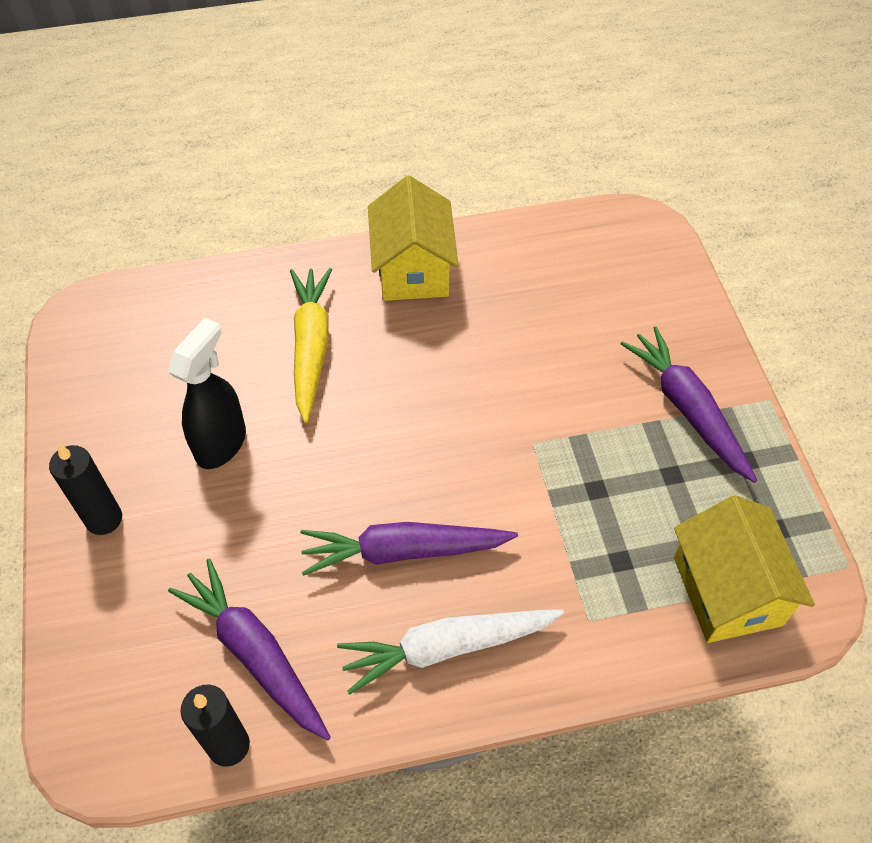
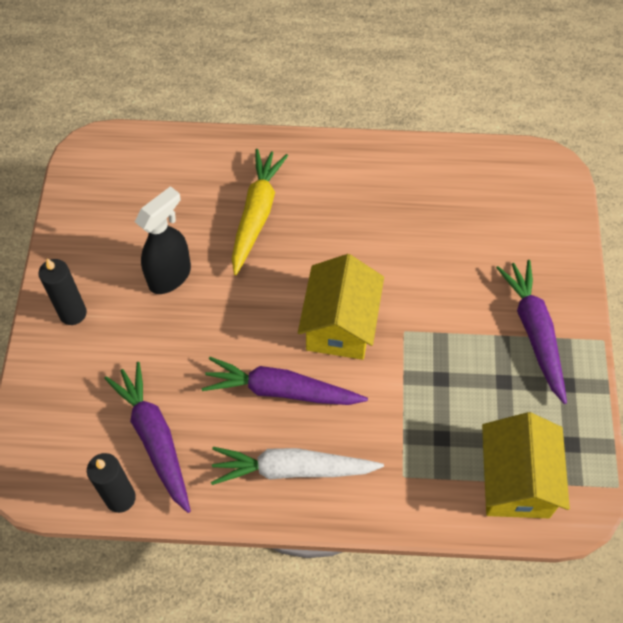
camera: 15 degrees right, 5 degrees up
yellow house [368,176,459,301] -> yellow house moved to [298,254,384,360]

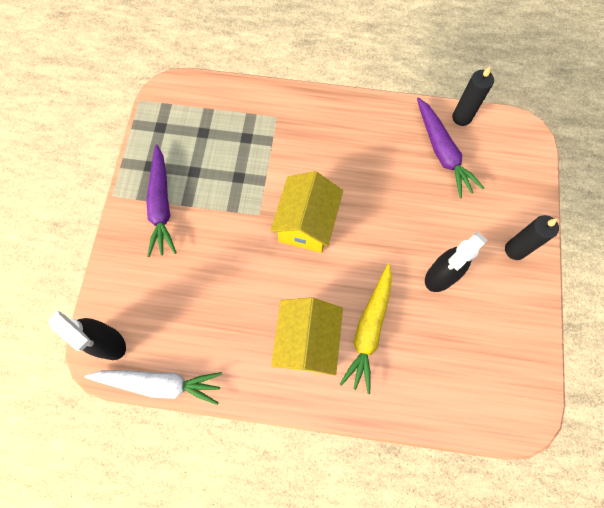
camera: 175 degrees left, 10 degrees up
purple carrot [202,357,368,405] -> none
white carrot [211,447,384,485] -> white carrot moved to [85,370,222,405]
yellow house [482,412,570,518] -> yellow house moved to [271,297,343,375]
none -> black spray bottle [48,311,126,360]

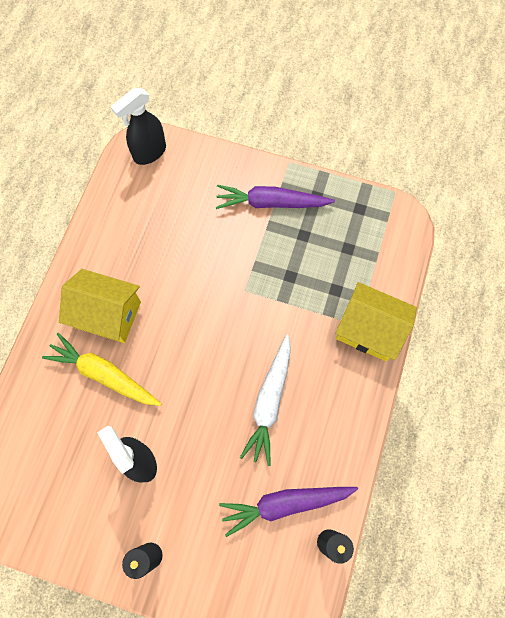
camera: 100 degrees right, 0 degrees up
white carrot [85,370,222,405] -> white carrot moved to [240,335,291,466]
yellow house [270,171,343,253] -> yellow house moved to [335,282,417,361]

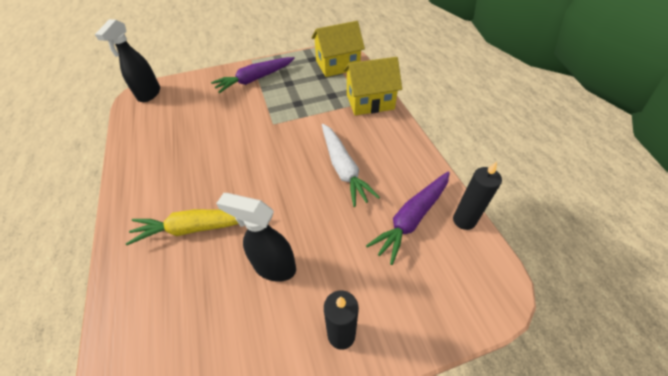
camera: 35 degrees left, 20 degrees down
yellow house [59,269,141,343] -> yellow house moved to [311,21,365,77]

